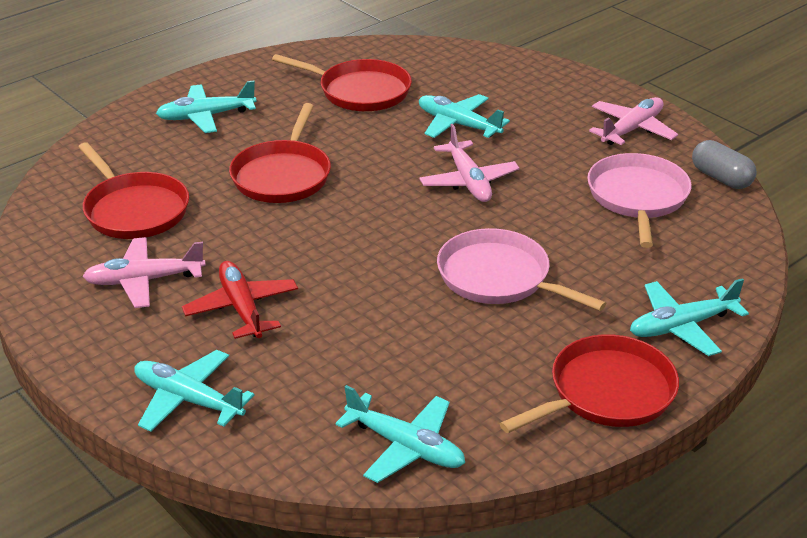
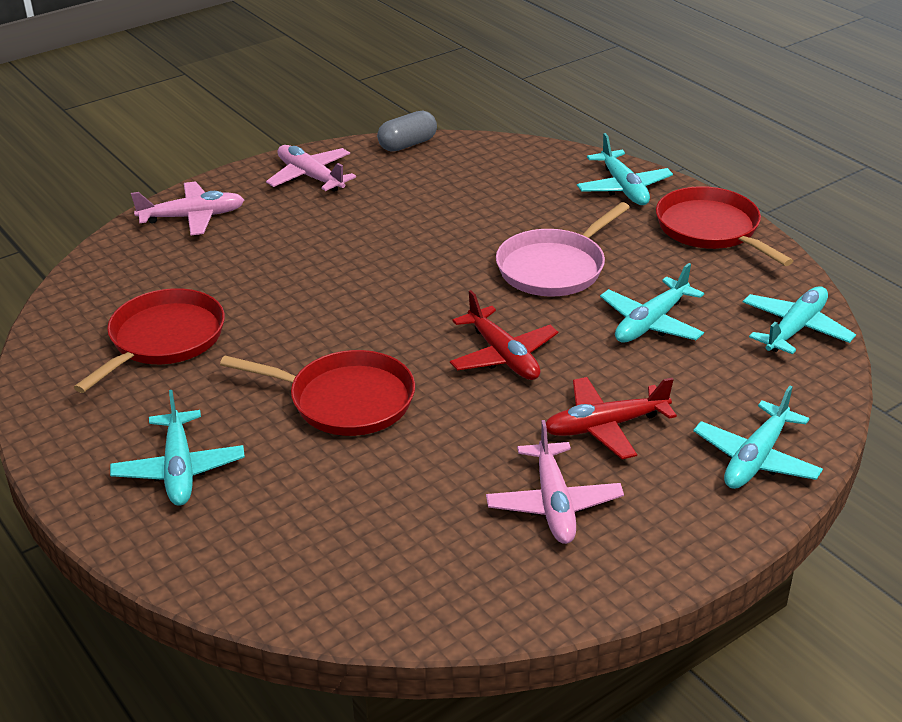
camera: 85 degrees left, 0 degrees up
red pan [78,142,189,239] -> none
turquoise plane [419,94,510,138] -> turquoise plane moved to [600,263,704,343]
pink plane [420,124,520,202] -> pink plane moved to [131,181,244,235]
pink pan [587,153,691,248] -> none
none -> red plane [450,290,558,380]

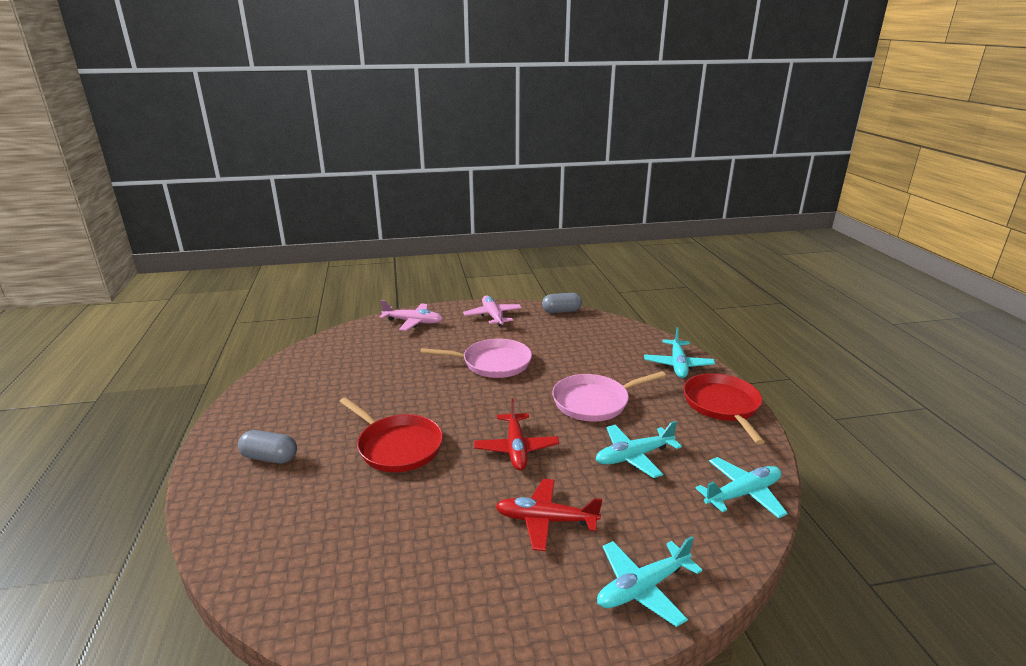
camera: 25 degrees right, 10 degrees down
red pan [74,288,225,393] -> none
turquoise plane [110,390,245,506] -> grey capsule [238,430,297,464]
pink plane [486,420,624,544] -> none
none -> pink pan [420,338,532,378]

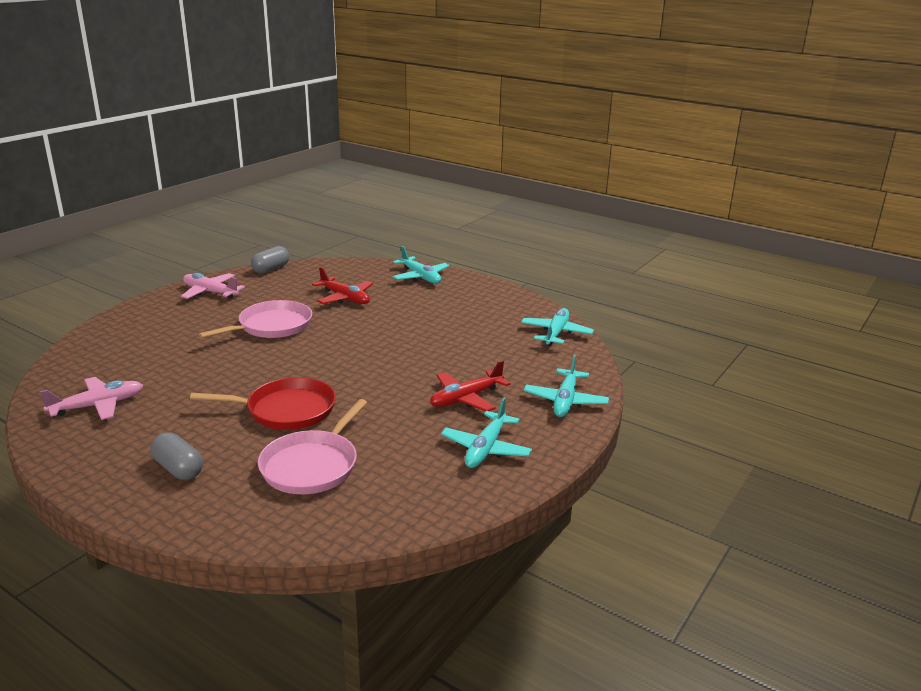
camera: 45 degrees left, 0 degrees up
grey capsule [238,430,297,464] -> grey capsule turned 75 degrees clockwise [151,432,203,480]
pink plane [379,300,443,331] -> pink plane moved to [40,377,143,420]
red plane [474,398,559,470] -> red plane moved to [312,267,373,304]
pink pan [552,371,666,422] -> pink pan moved to [258,399,368,494]
turquoise plane [596,421,682,478] -> turquoise plane moved to [441,397,532,468]
red pan [683,373,765,445] -> none

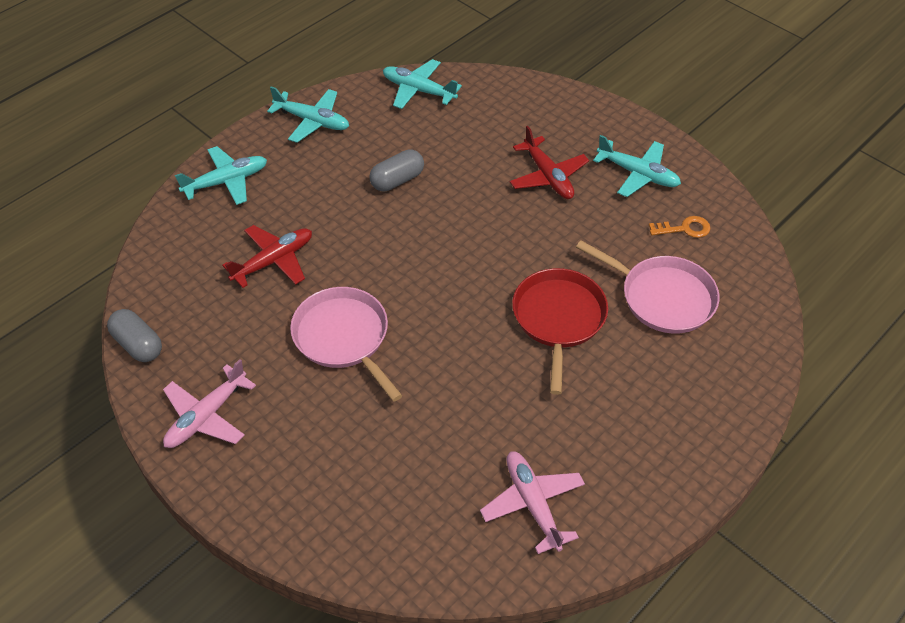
camera: 80 degrees left, 25 degrees up
grey capsule [151,432,203,480] -> grey capsule moved to [369,149,424,191]
turquoise plane [524,355,609,417] -> turquoise plane moved to [267,87,349,143]
none -> orange key [649,216,711,238]

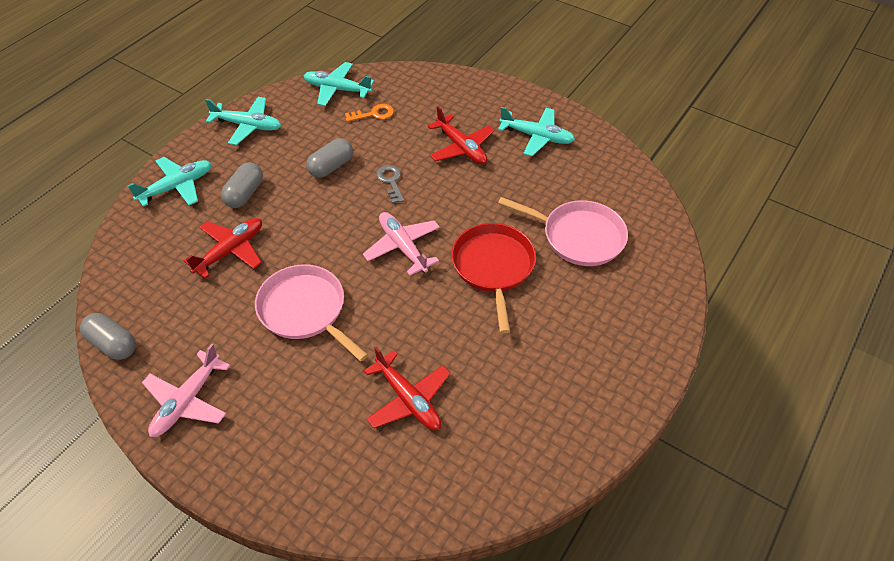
camera: 10 degrees left, 0 degrees up
pink plane [480,451,585,554] -> pink plane moved to [363,212,440,276]
orange key [649,216,711,238] -> orange key moved to [345,104,394,122]
none -> grey capsule [221,162,263,208]
none -> red plane [364,347,451,430]
none -> grey key [376,165,404,204]

